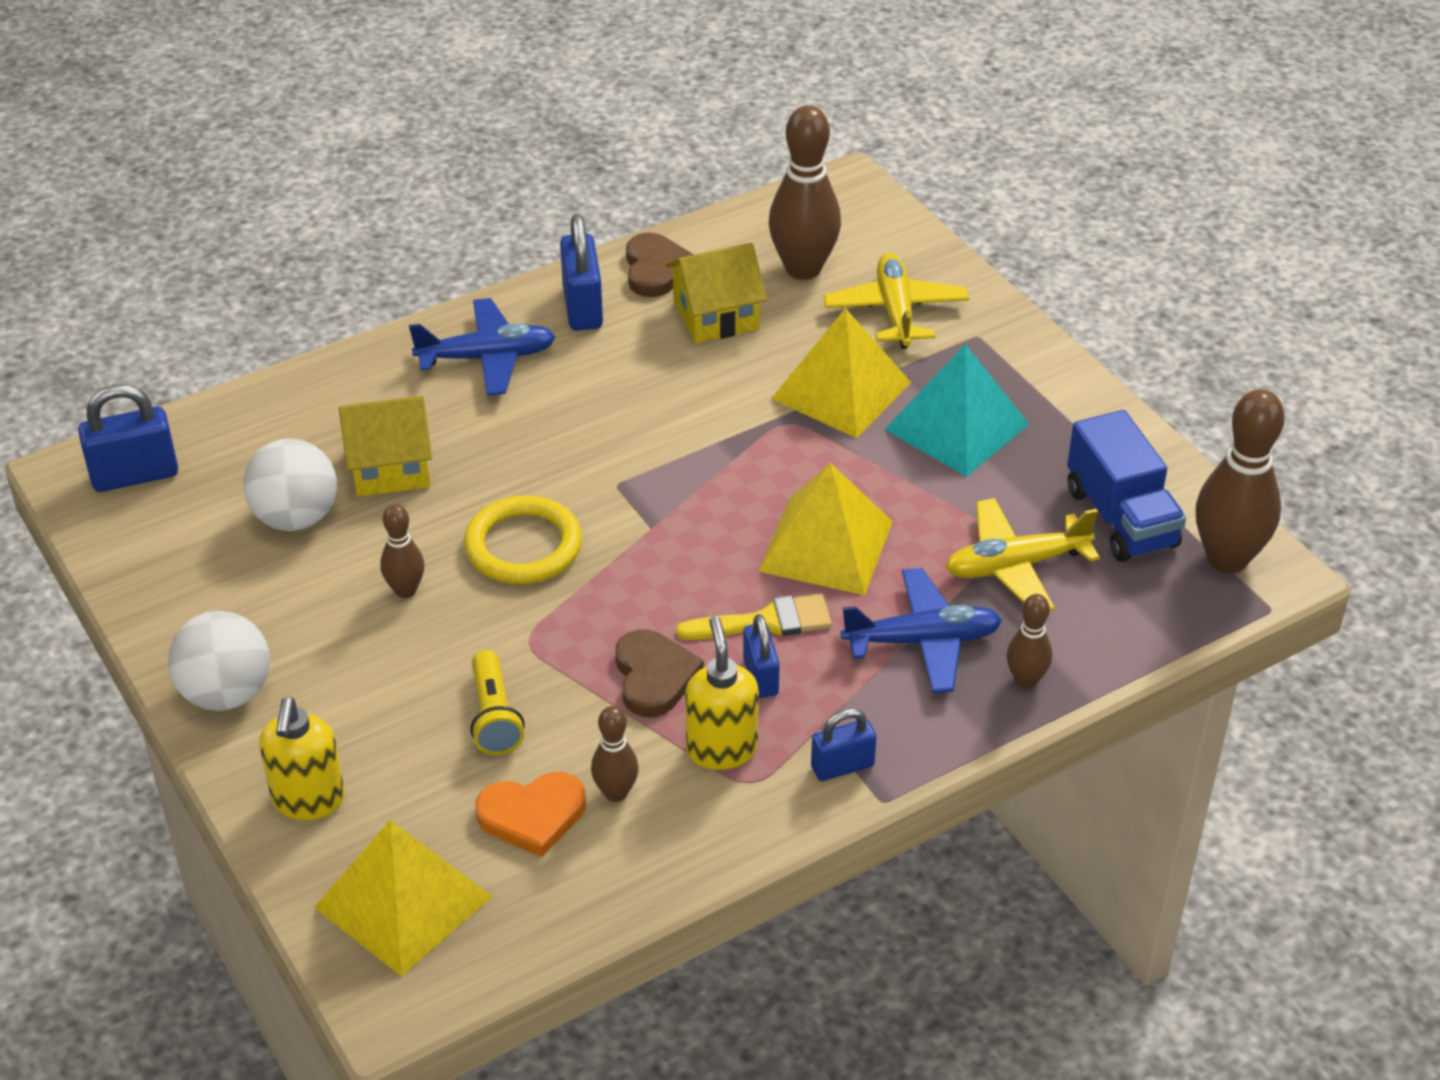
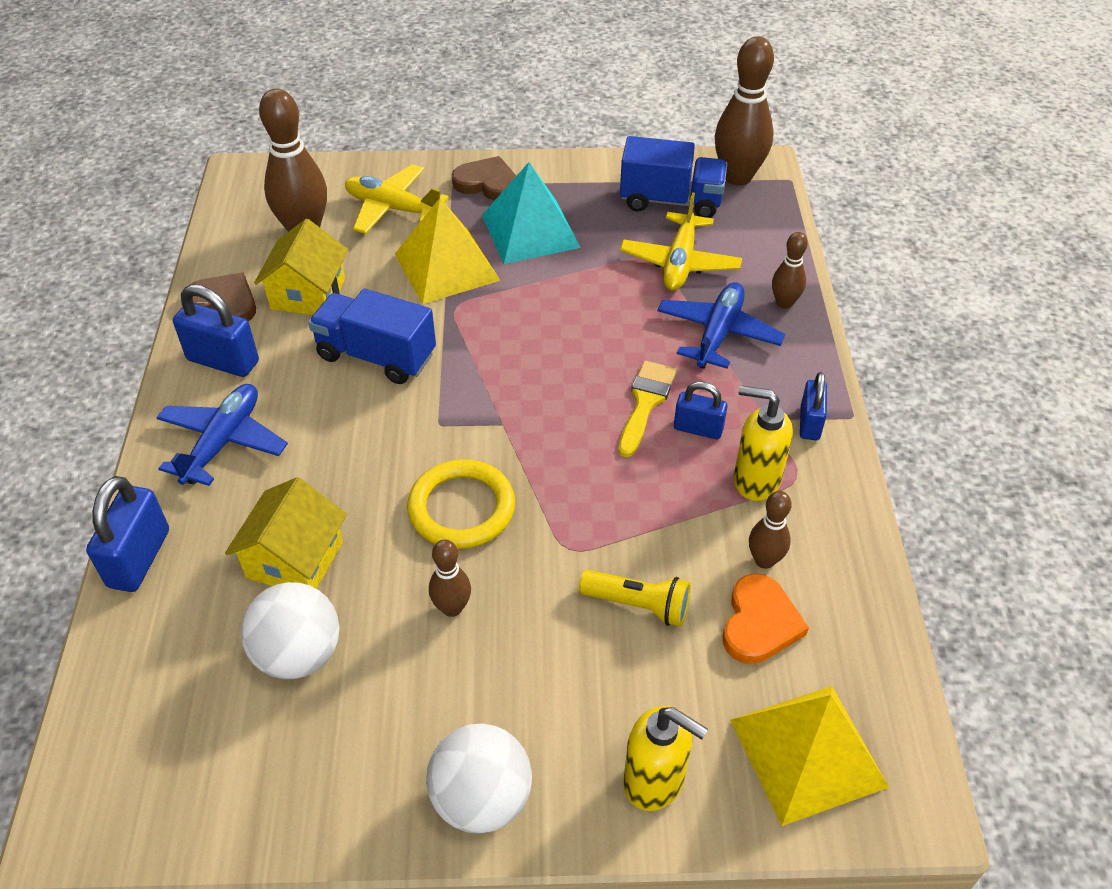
camera: 60 degrees left, 5 degrees up
blue padlock [78,384,178,492] -> blue padlock moved to [86,476,169,592]
brown heart [615,629,704,717] -> brown heart moved to [452,156,516,201]
yellow pyramid [759,463,893,595] -> none
none -> blue truck [308,288,436,384]

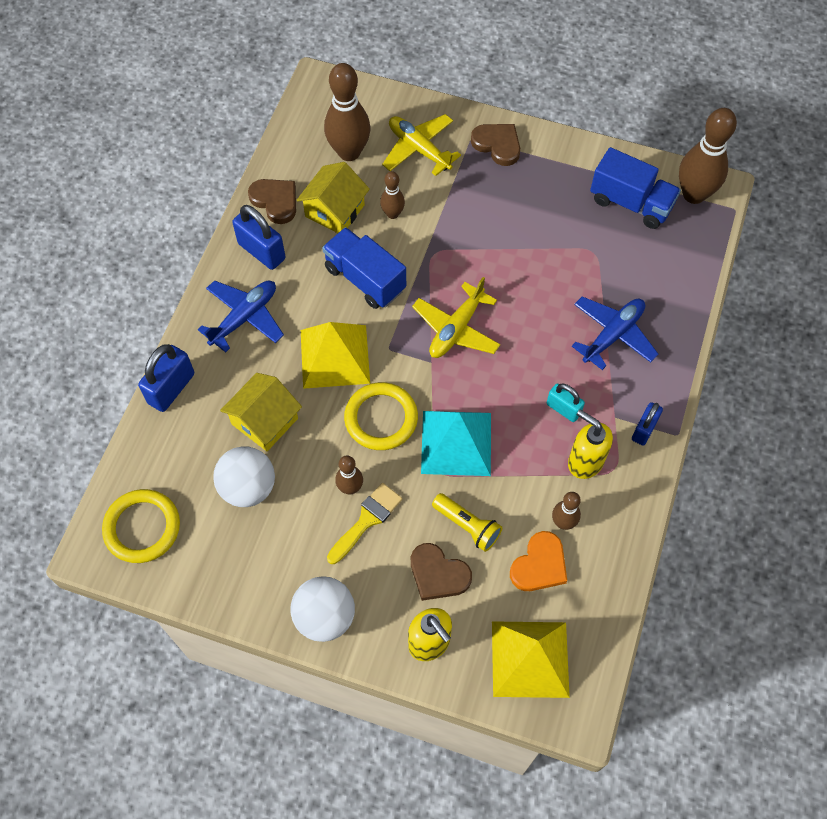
camera: 20 degrees right, 15 degrees up
yellow pyramid [395,198,501,304] -> yellow pyramid moved to [301,322,370,389]
turquoise pyramid [482,162,581,264] -> turquoise pyramid moved to [421,411,491,476]
yellow brush [618,361,677,457] -> yellow brush moved to [327,483,402,564]
yellow plane [620,192,742,291] -> yellow plane moved to [412,277,501,358]
blue padlock [674,381,728,439] -> turquoise padlock [547,383,585,422]
brown bowling pin [772,232,808,309] -> brown bowling pin moved to [380,171,405,219]
none -> yellow ring [102,489,180,563]
none -> brown heart [411,543,472,601]

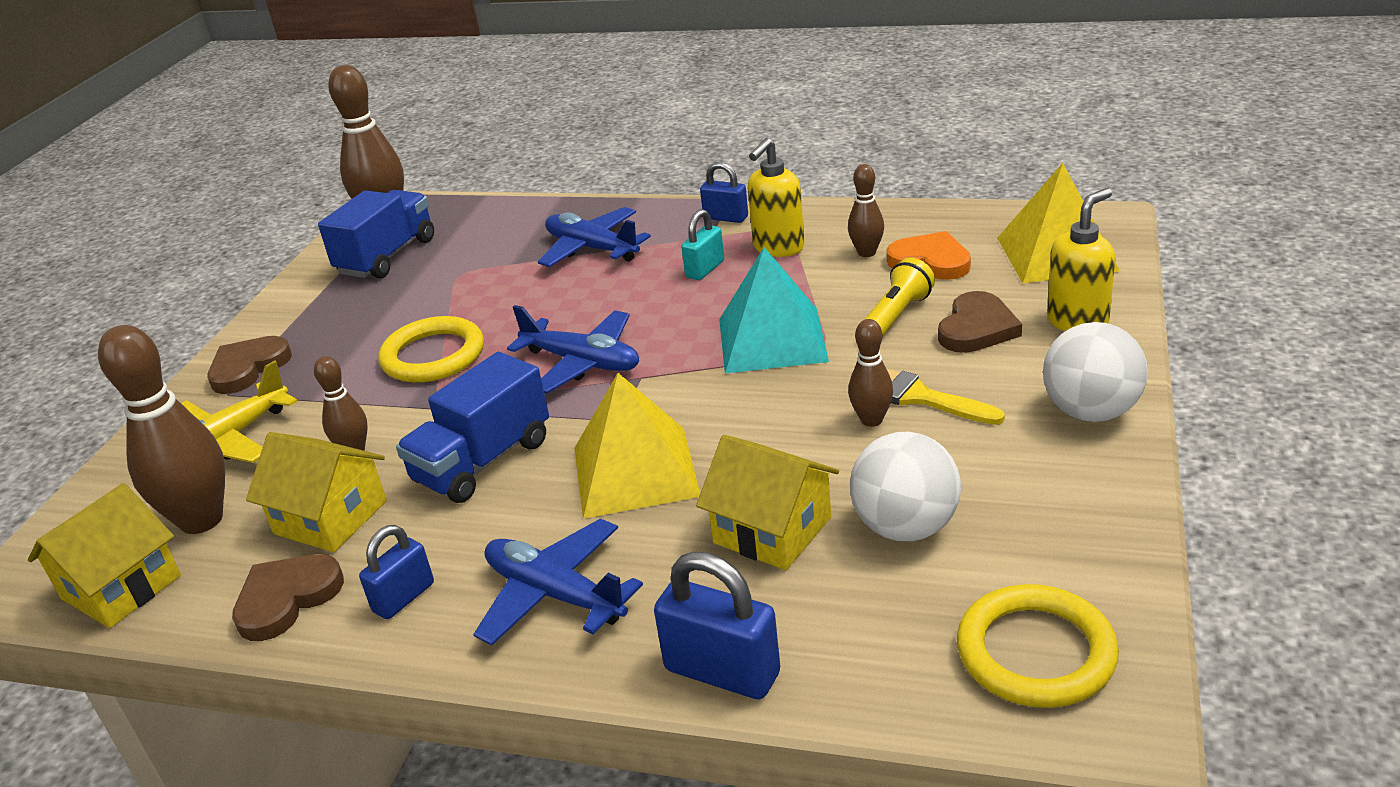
camera: 90 degrees left, 30 degrees down
blue padlock [232,205,285,270] -> blue padlock [359,525,434,619], size x0.64
yellow ring [344,382,418,450] -> yellow ring moved to [378,316,484,383]
yellow plane [412,277,501,358] -> blue plane [507,305,639,394]
none -> yellow house [28,483,181,628]

